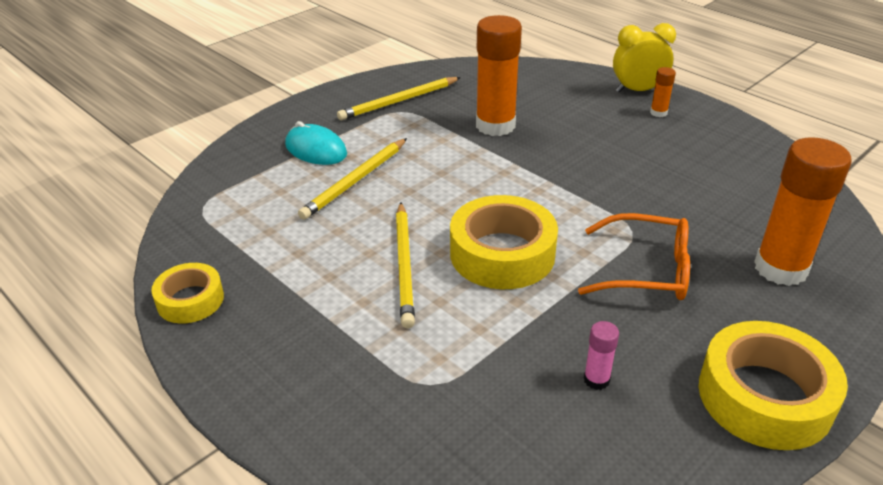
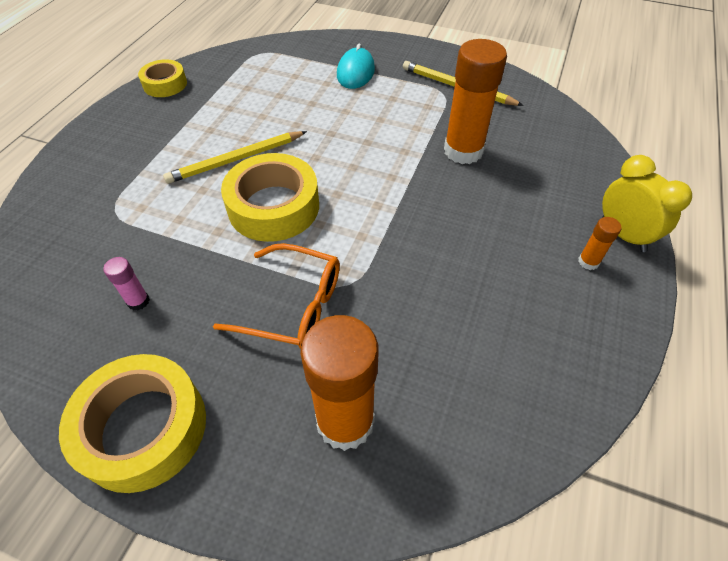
camera: 65 degrees right, 15 degrees up
yellow pencil [298,138,407,220] -> none
orange glasses [578,213,690,300] -> orange glasses turned 60 degrees counterclockwise [213,243,340,349]

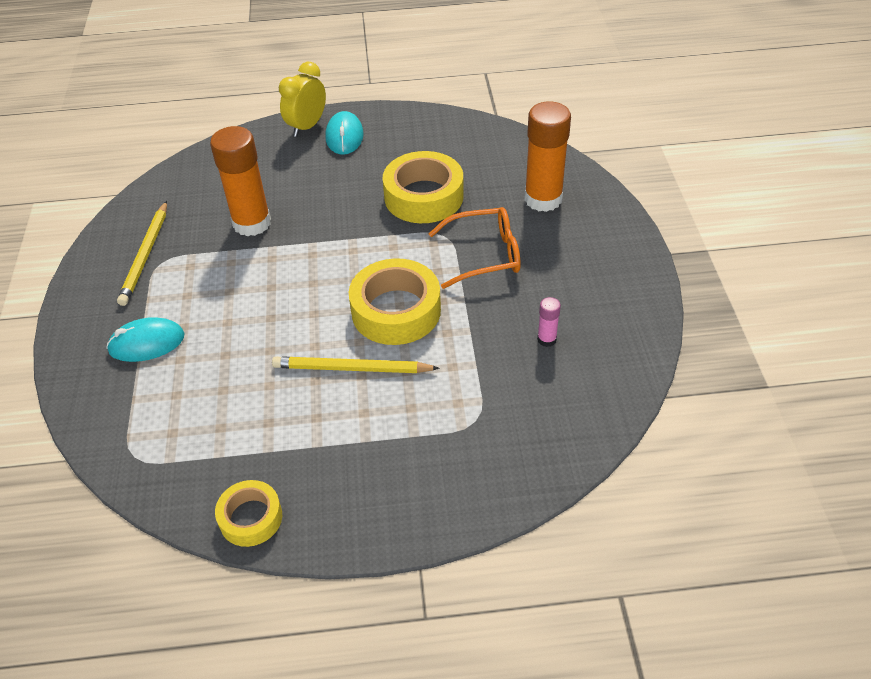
camera: 115 degrees left, 5 degrees down
yellow tape [59,354,206,493] -> yellow tape moved to [383,151,464,223]
yellow pencil [163,131,307,184] -> yellow pencil turned 150 degrees clockwise [272,356,440,373]
orange glasses [213,243,340,349] -> orange glasses turned 90 degrees clockwise [428,207,520,289]
orange glue stick [578,217,622,270] -> turquoise mouse [325,111,364,155]

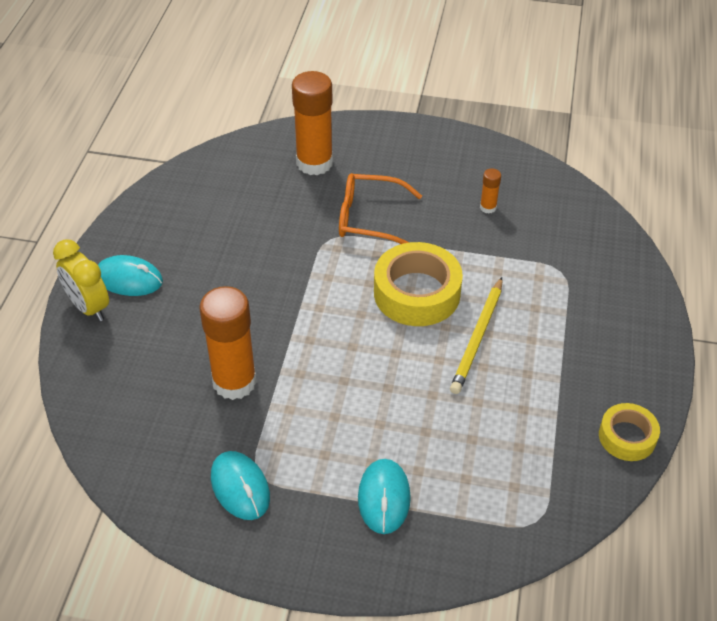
camera: 75 degrees left, 0 degrees up
yellow pencil [117,201,167,306] -> turquoise mouse [211,451,270,520]
yellow tape [383,151,464,223] -> none
orange glasses [428,207,520,289] -> orange glasses turned 90 degrees counterclockwise [339,173,422,244]
pink glue stick [537,297,561,347] -> orange glue stick [480,168,501,214]

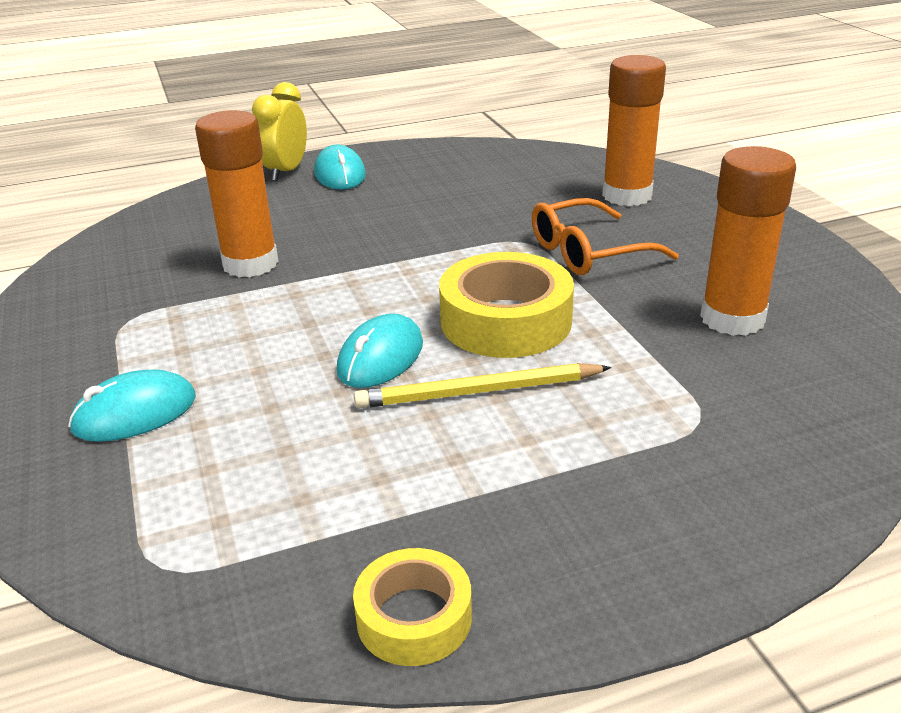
camera: 60 degrees right, 15 degrees down
turquoise mouse [211,451,270,520] -> turquoise mouse moved to [337,314,423,388]
orange glasses [339,173,422,244] -> orange glasses turned 90 degrees counterclockwise [532,198,679,275]
orange glue stick [480,168,501,214] -> orange glue stick [700,146,796,336], size x2.28

